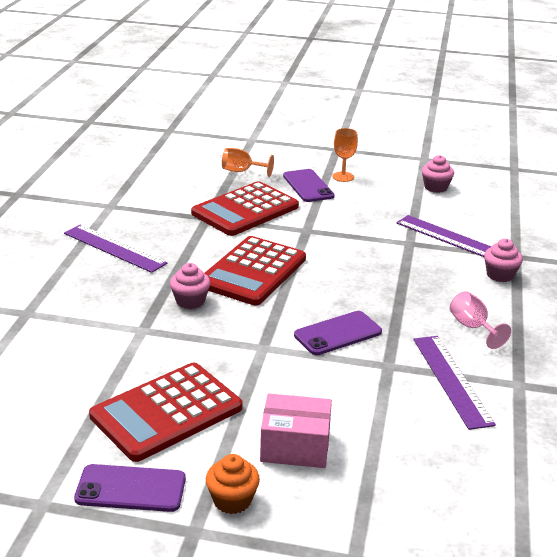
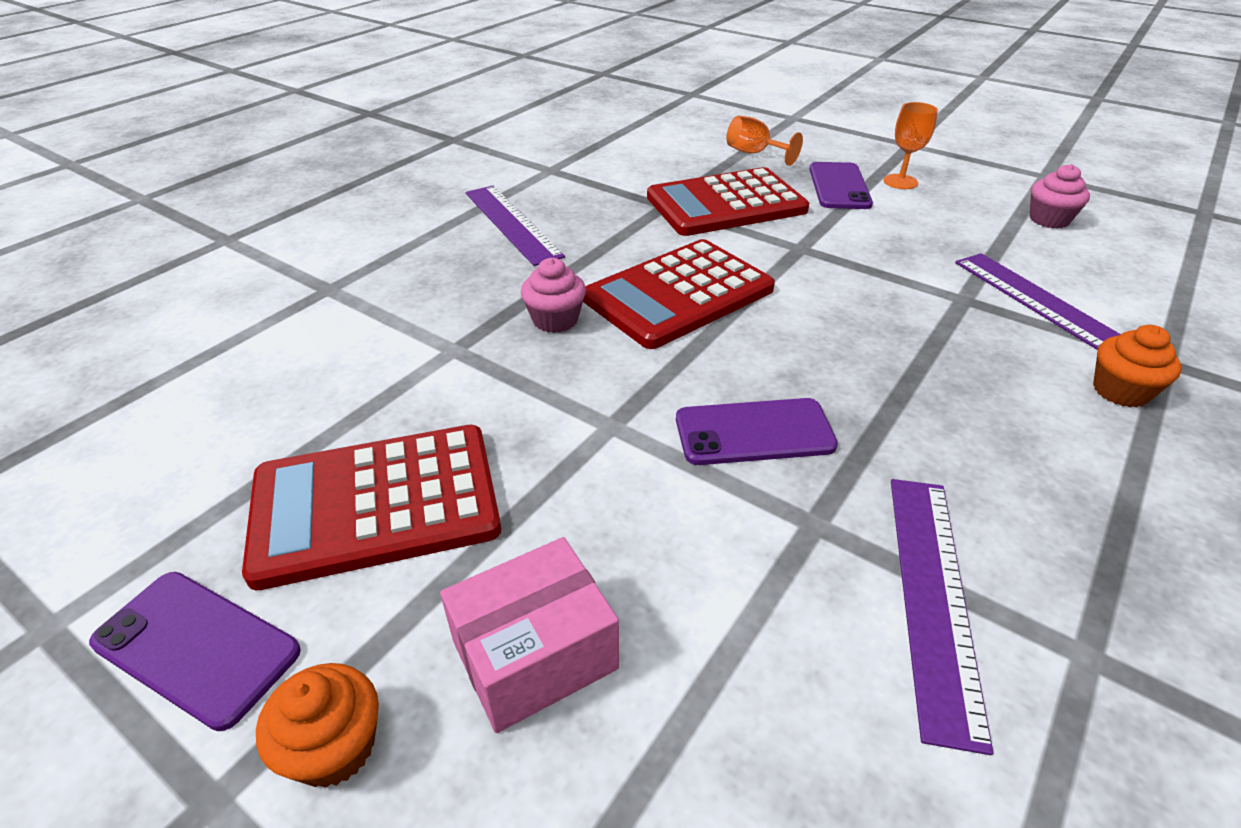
camera: 25 degrees right, 10 degrees up
pink box [260,393,332,468] -> pink box turned 60 degrees counterclockwise [440,537,619,733]
pink goblet [450,291,511,349] -> none
pink cupcake [484,239,523,282] -> orange cupcake [1093,325,1182,408]

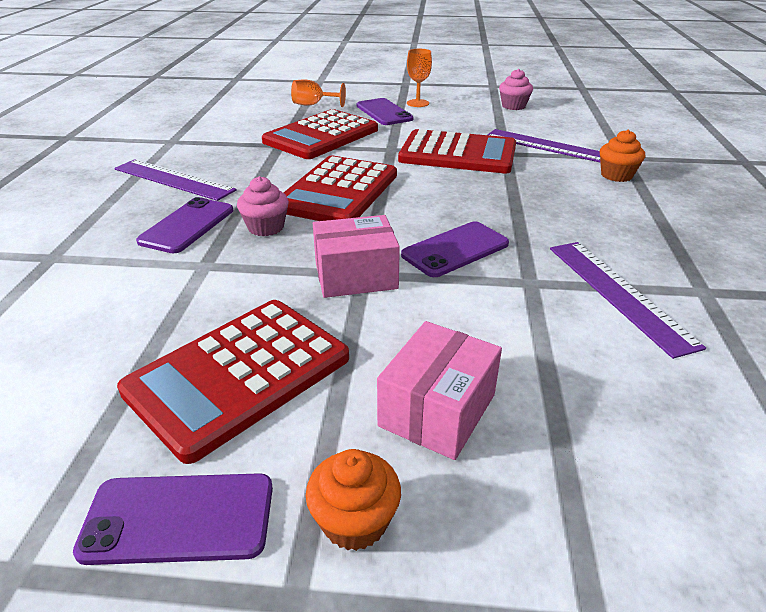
camera: 30 degrees left, 5 degrees down
none -> purple phone [136,197,233,253]
none -> pink box [313,215,400,298]
none -> red calculator [398,129,516,173]

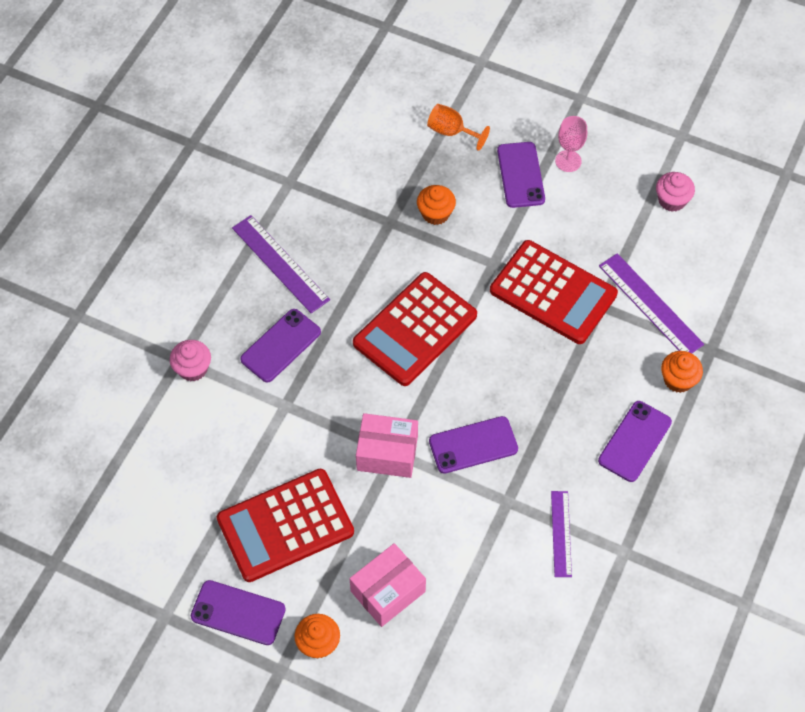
camera: 20 degrees right, 25 degrees up
pink cupcake [237,176,289,236] -> pink cupcake moved to [170,340,211,381]
red calculator [262,109,378,159] -> orange cupcake [417,185,456,225]
orange goblet [407,49,432,107] -> pink goblet [555,116,587,172]
purple ruler [550,242,706,359] -> purple ruler [551,491,572,577], size x0.64
none -> purple phone [598,401,672,482]

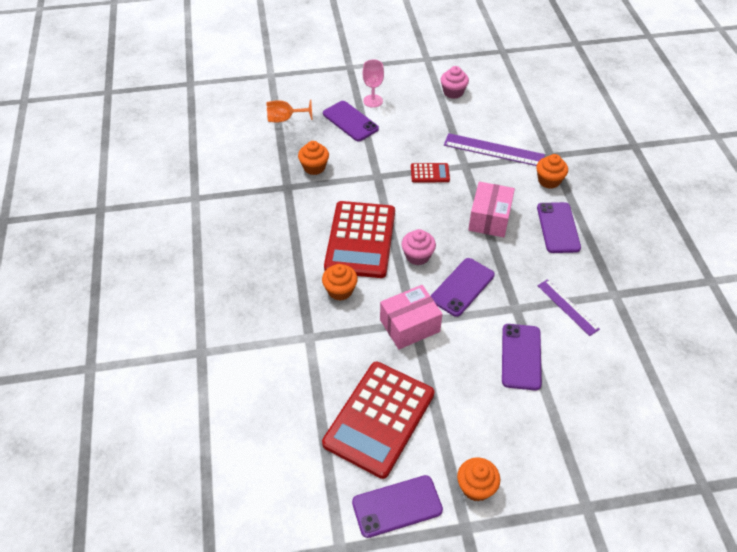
camera: 35 degrees left, 10 degrees down
pink cupcake [170,340,211,381] -> pink cupcake moved to [402,229,436,265]
purple ruler [232,215,330,313] -> none
purple phone [240,309,321,382] -> purple phone moved to [502,324,542,390]
pink box [350,543,426,627] -> pink box moved to [468,182,515,237]
red calculator [490,240,618,344] -> red calculator [411,163,450,183], size x0.44
none -> orange cupcake [322,264,358,301]

